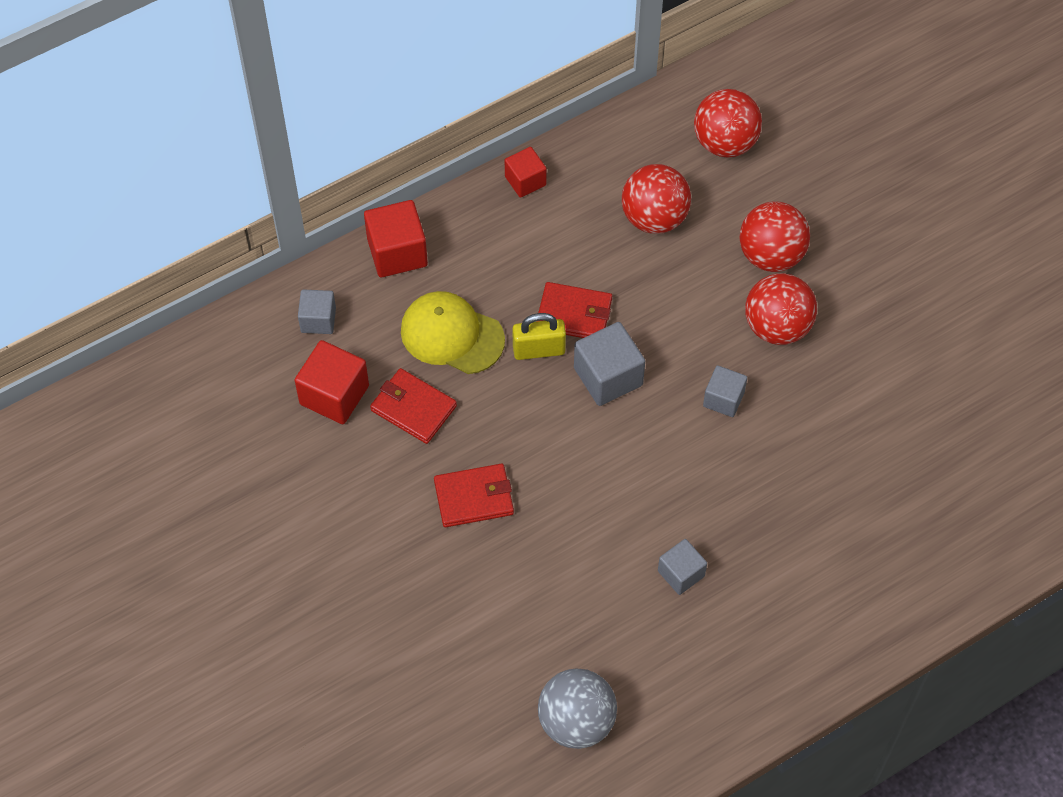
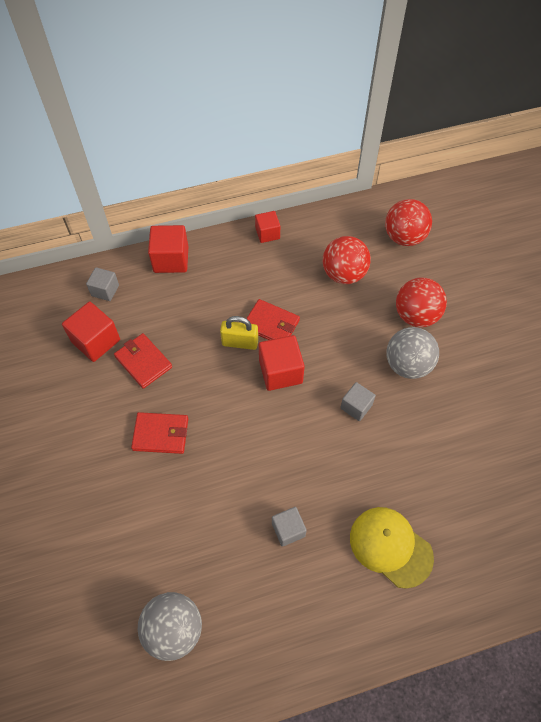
camera: 15 degrees right, 0 degrees up
yellow cap [401,291,505,374] -> yellow cap moved to [350,507,434,589]
grey cube [574,322,645,406] -> red cube [259,335,305,391]
red ball [745,273,817,345] -> grey ball [386,327,439,379]

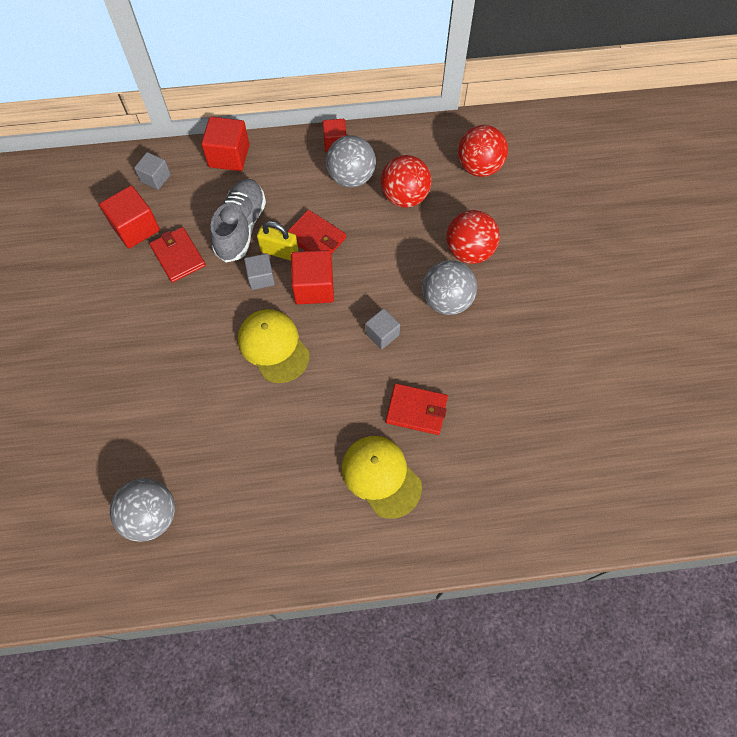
camera: 10 degrees right, 5 degrees up
red wallet [131,412,188,454] -> red wallet moved to [386,383,448,435]
grey cube [272,507,307,547] -> grey cube moved to [244,254,275,290]
none -> grey shoe [210,179,266,262]
none -> yellow cap [238,309,310,383]
none -> grey ball [326,135,376,188]

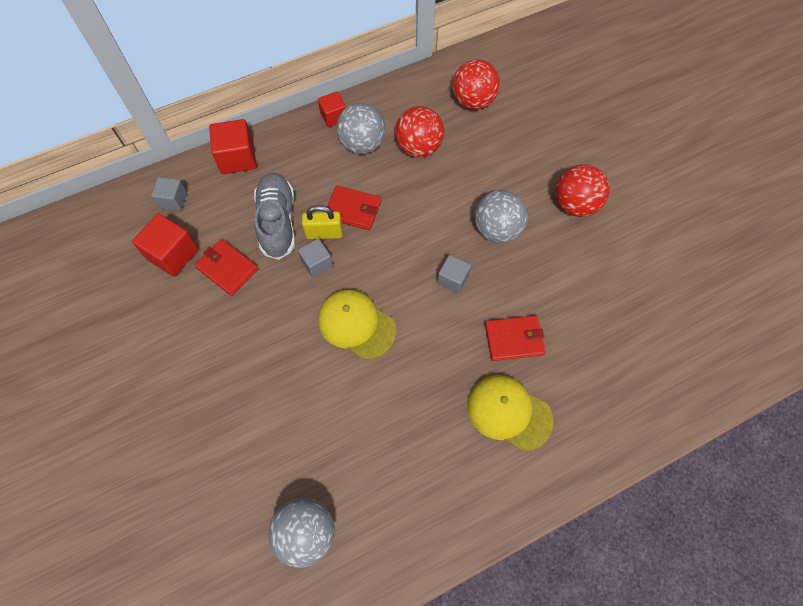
camera: 20 degrees left, 0 degrees up
red cube [291,250,334,304] -> none
red ball [446,210,500,264] -> red ball moved to [556,164,610,217]

